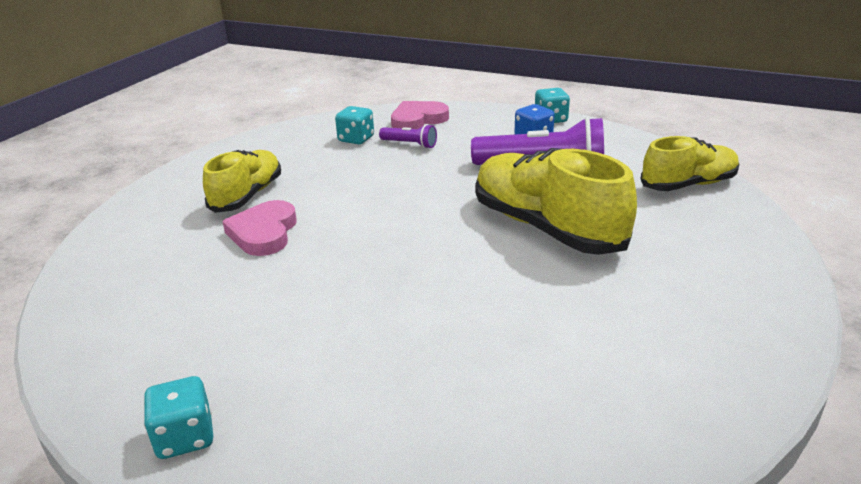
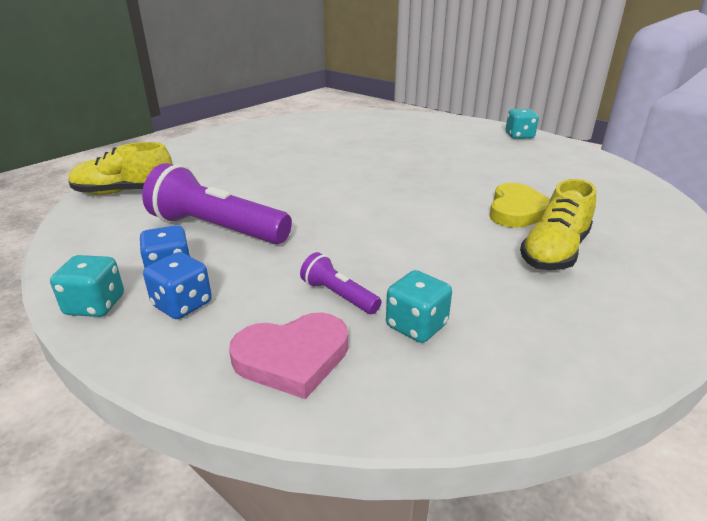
camera: 165 degrees left, 0 degrees up
pink heart [222,200,297,256] -> yellow heart [490,183,550,228]
yellow shoe [476,148,637,255] -> none
none -> blue dice [143,252,212,319]

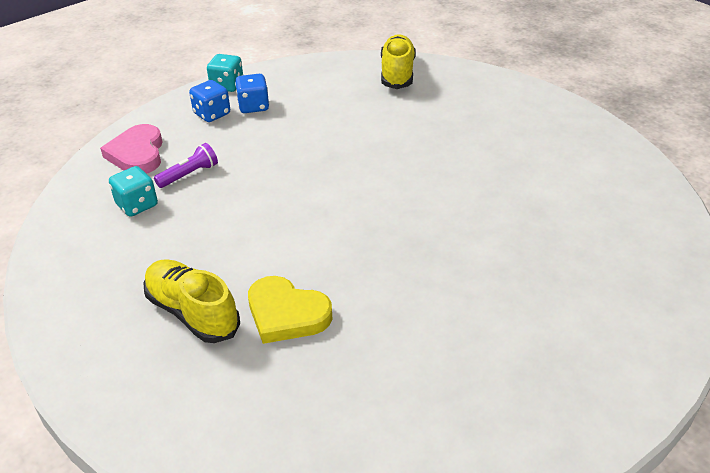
camera: 100 degrees right, 10 degrees up
purple flashlight [142,163,292,244] -> none
turquoise dice [506,109,539,139] -> none

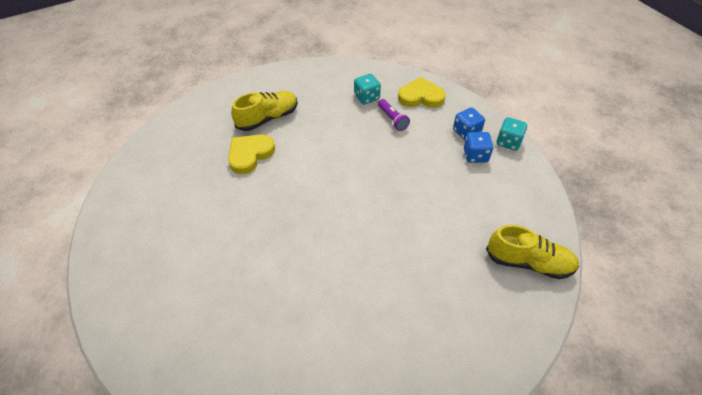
camera: 100 degrees right, 10 degrees up
pink heart [100,124,163,174] -> yellow heart [398,77,446,108]

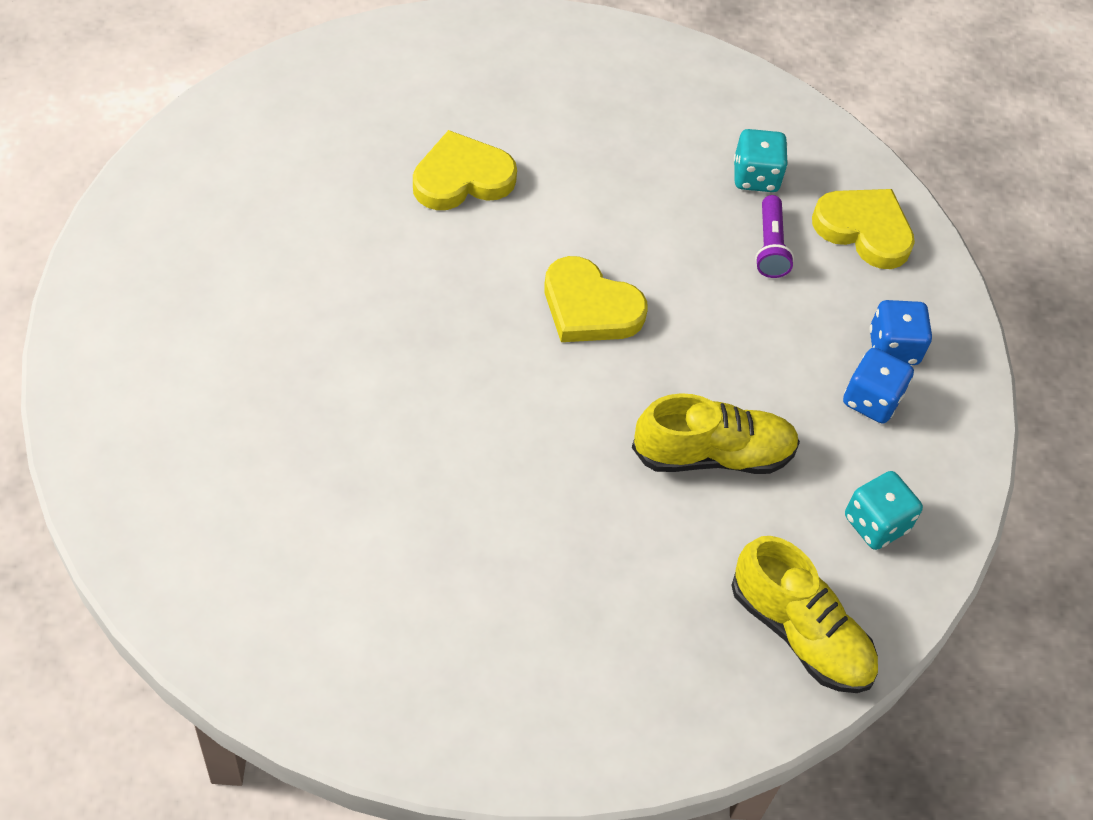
camera: 25 degrees right, 5 degrees up
yellow shoe [231,91,298,131] -> yellow shoe moved to [632,393,800,474]
turquoise dice [497,117,527,151] -> turquoise dice moved to [845,471,923,550]
none -> yellow heart [544,256,648,342]

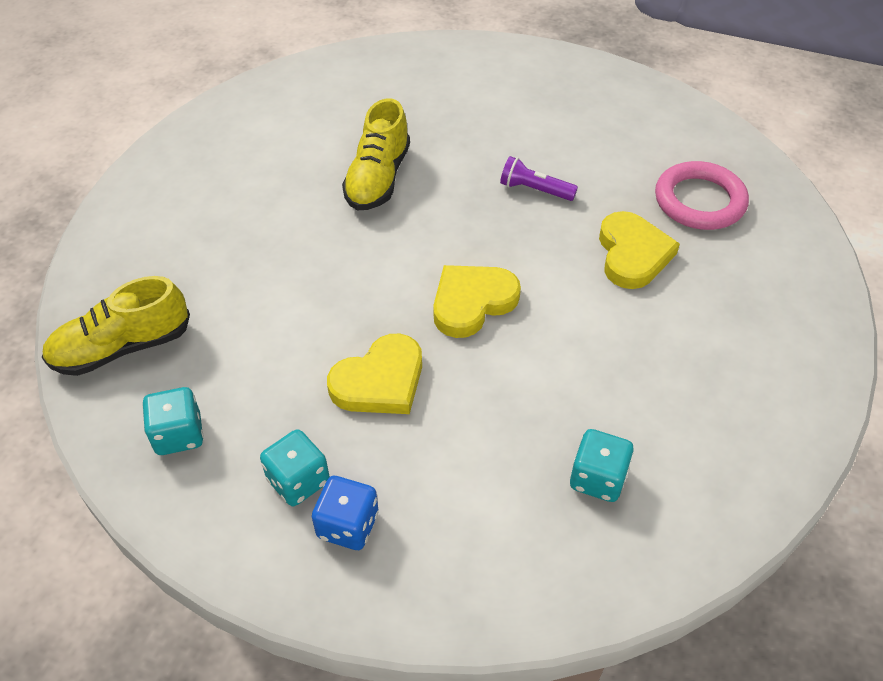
camera: 115 degrees right, 5 degrees down
yellow shoe [632,393,800,474] -> yellow shoe moved to [342,98,410,210]
purple flashlight [755,195,794,278] -> purple flashlight moved to [500,156,578,201]
yellow heart [812,189,915,269] -> yellow heart moved to [327,334,422,414]
blue dice [843,348,914,424] -> turquoise dice [260,429,330,506]
none -> pink ring [655,161,749,230]

